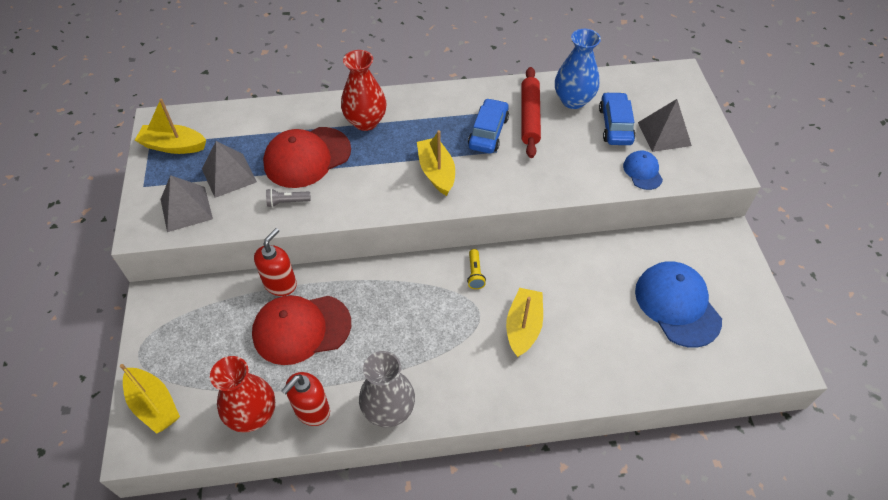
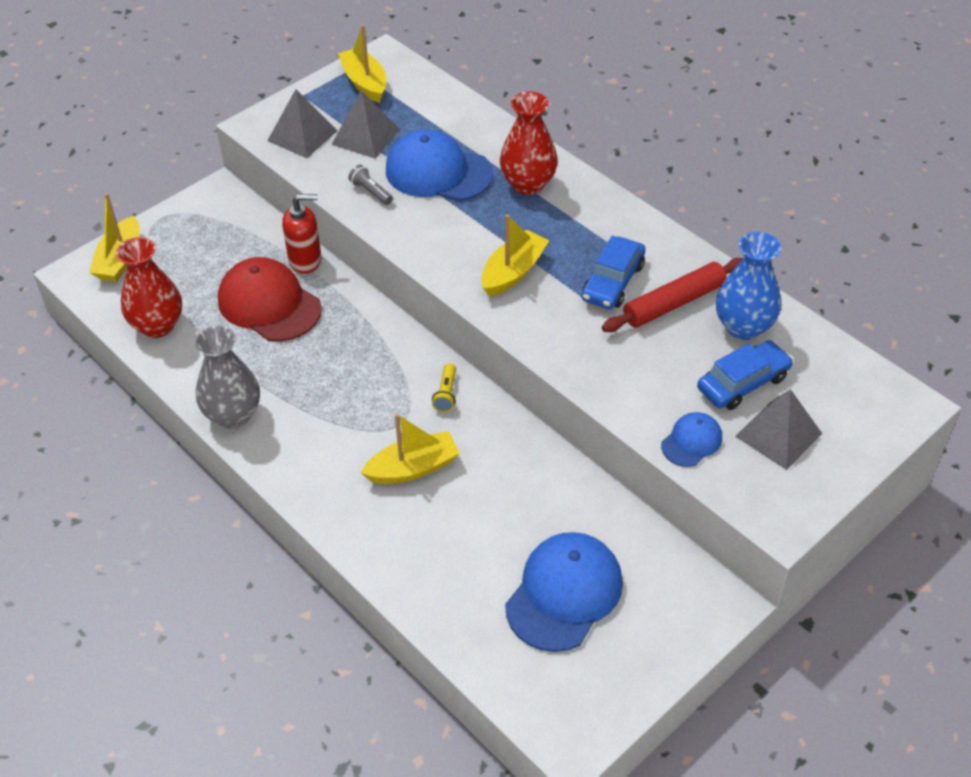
camera: 55 degrees right, 5 degrees down
red cap [263,127,351,188] -> blue cap [386,130,494,201]
red soap dispenser [281,372,330,426] -> none
yellow flashlight [467,249,486,289] -> yellow flashlight turned 45 degrees counterclockwise [432,363,456,412]
blue car [468,98,509,154] -> blue car turned 135 degrees clockwise [582,236,645,309]

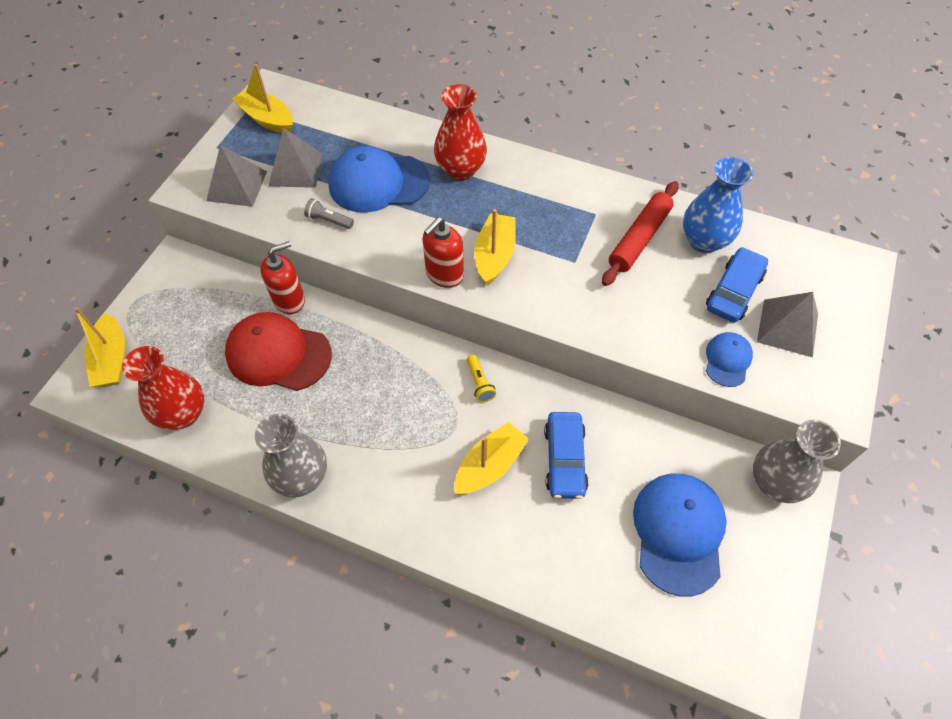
camera: 25 degrees left, 10 degrees up
blue car [582,236,645,309] -> blue car moved to [544,412,589,499]
none -> red soap dispenser [423,217,464,288]
none -> grey vase [753,420,841,503]

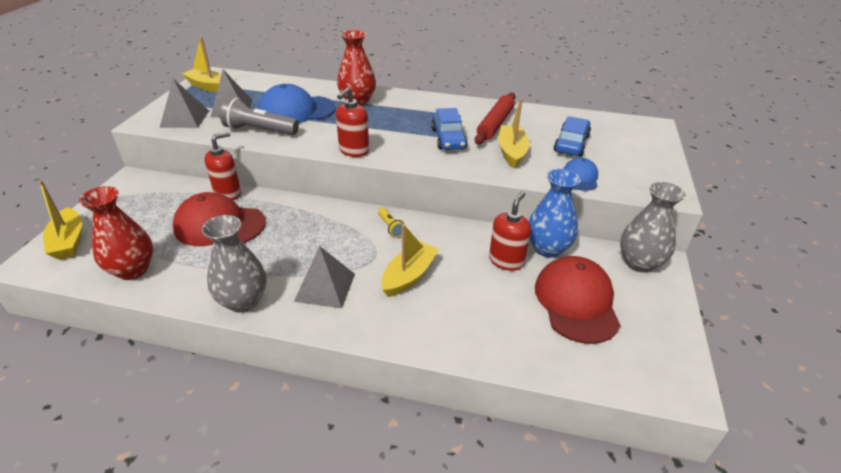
camera: 10 degrees left, 20 degrees down
grey flashlight [304,198,354,229] -> grey flashlight [220,97,299,135], size x1.96
yellow boat [474,209,516,286] -> yellow boat moved to [498,98,530,169]
blue car [544,412,589,499] -> blue car moved to [431,108,468,150]
blue cap [633,474,727,597] -> red cap [535,256,621,344]
blue vase [683,157,754,253] -> blue vase moved to [529,169,581,258]
grey pyramid [757,292,818,357] -> grey pyramid moved to [294,246,355,308]
none -> red soap dispenser [489,192,531,271]

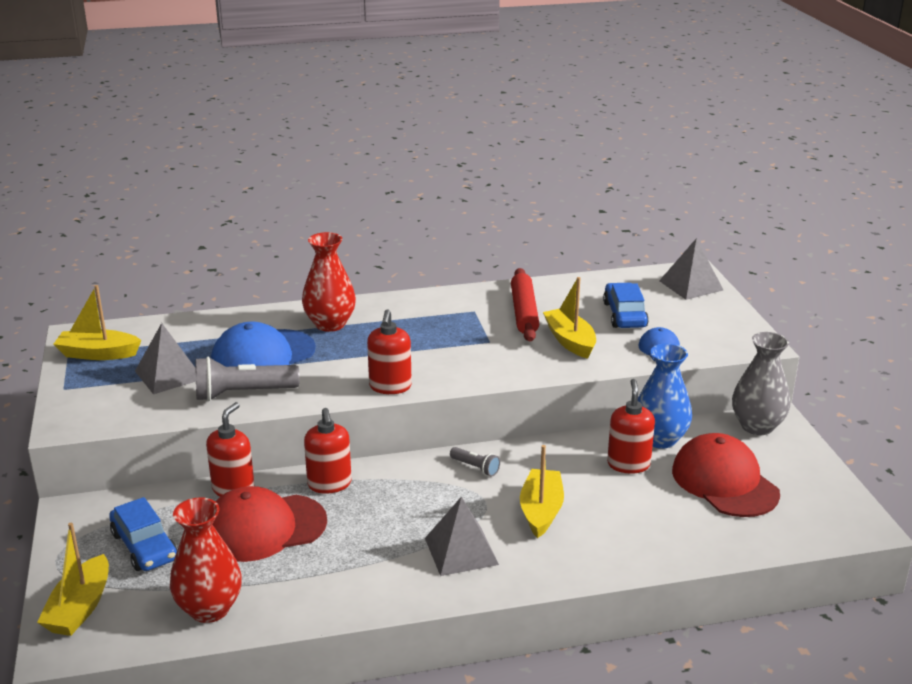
camera: 25 degrees left, 10 degrees down
yellow boat [38,180,82,260] -> yellow boat turned 60 degrees clockwise [37,523,109,636]
grey pyramid [160,79,209,128] -> grey pyramid moved to [659,238,723,300]
grey vase [201,215,267,313] -> none
yellow flashlight [378,208,406,238] -> grey flashlight [450,447,500,476]
blue car [431,108,468,150] -> blue car moved to [109,497,177,571]
none -> red soap dispenser [304,408,352,494]

